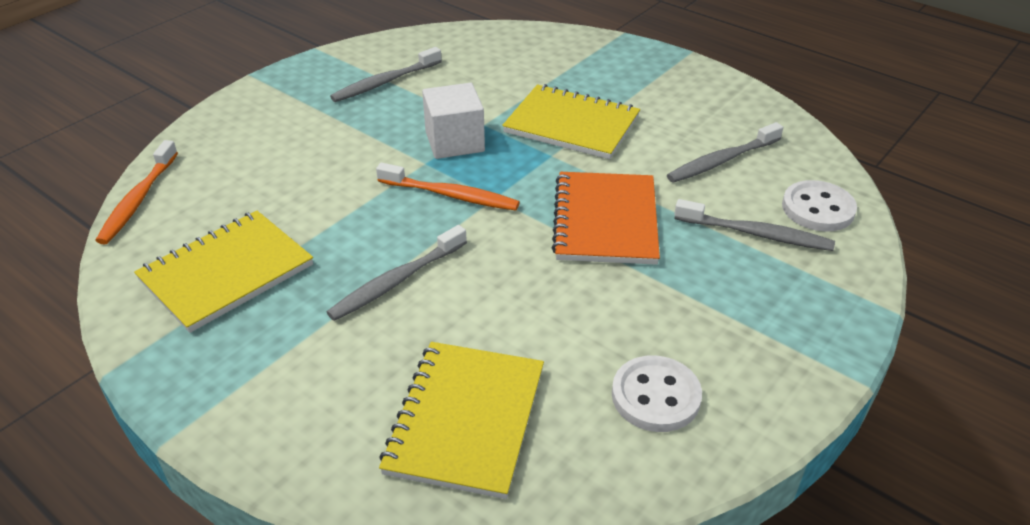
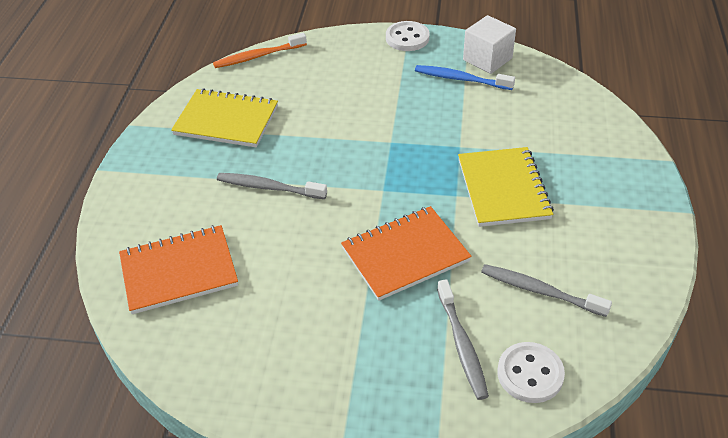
camera: 60 degrees right, 5 degrees up
grey toothbrush [330,47,442,102] -> blue toothbrush [415,65,515,90]
orange toothbrush [376,163,520,211] -> none
yellow notebook [379,342,544,499] -> orange notebook [119,225,238,314]
white cube [422,83,485,159] -> white cube moved to [463,15,516,74]
white button [612,355,702,432] -> white button moved to [386,21,430,51]

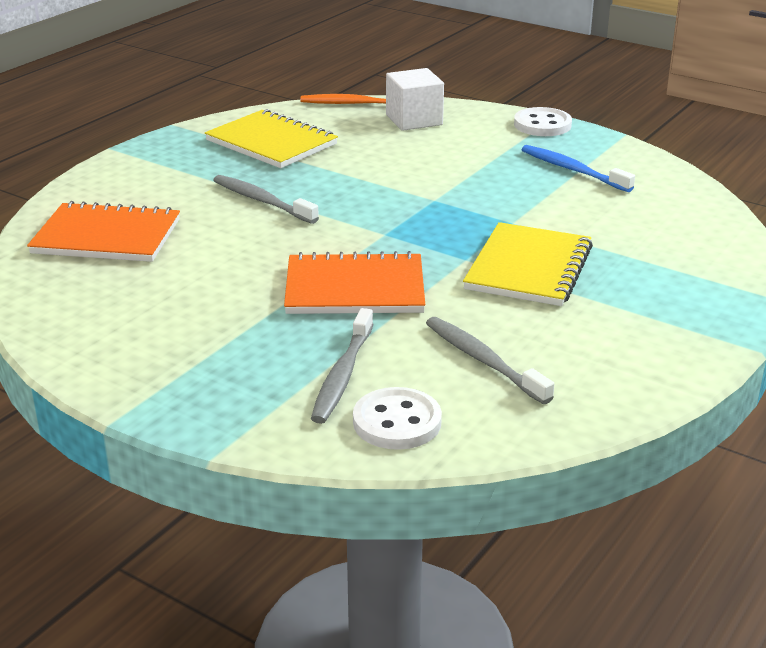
camera: 25 degrees right, 15 degrees down
white cube [463,15,516,74] -> white cube moved to [386,68,444,131]

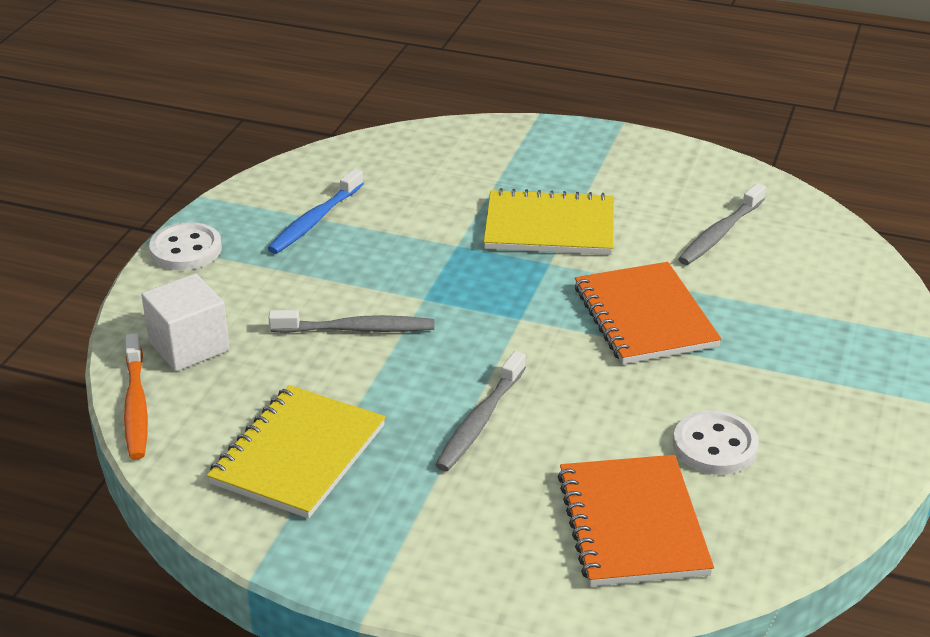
camera: 105 degrees left, 5 degrees up
grey toothbrush [311,308,374,424] -> grey toothbrush moved to [268,310,434,333]
white button [353,387,442,450] -> white button moved to [673,410,759,475]

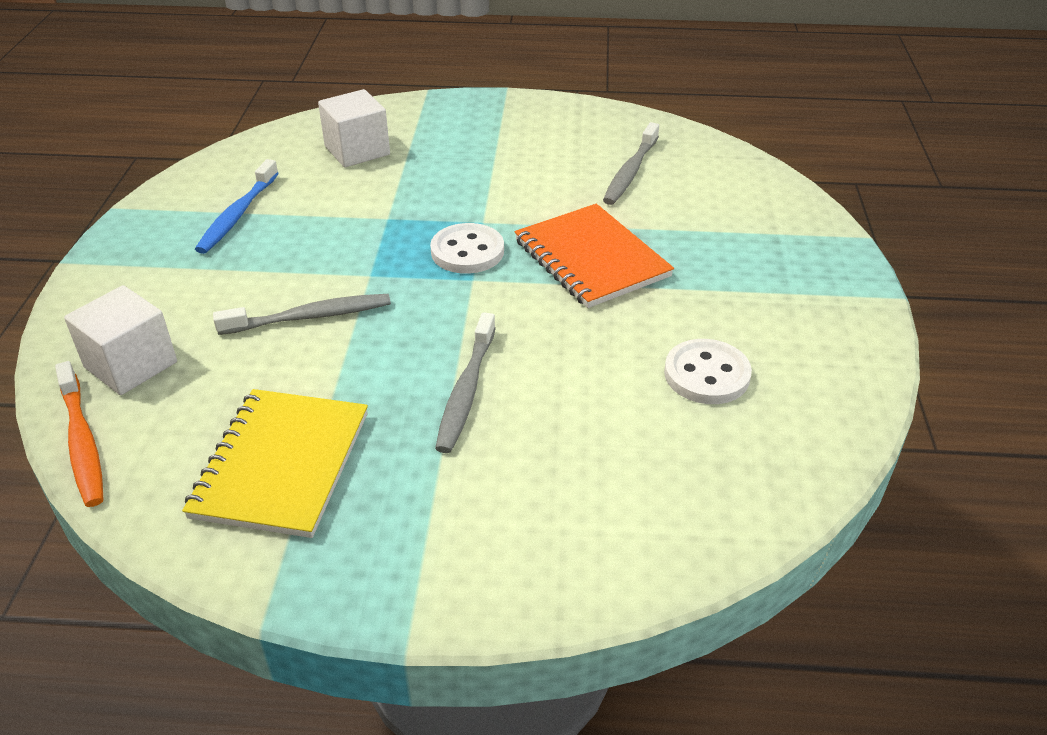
camera: 15 degrees left, 5 degrees up
white button [149,222,222,270] -> white button moved to [430,223,504,274]
yellow notebook [484,188,614,255] -> none
orange notebook [558,455,714,586] -> none
none -> white cube [318,89,390,167]

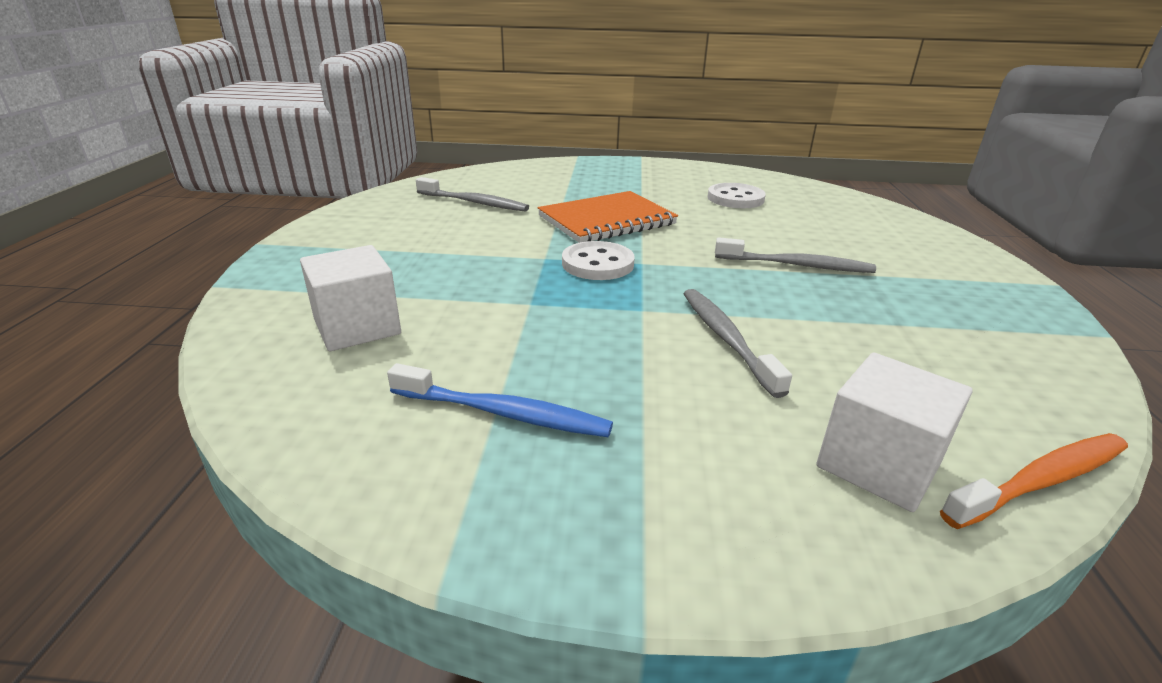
camera: 90 degrees left, 10 degrees down
yellow notebook [182,389,368,538] -> none

